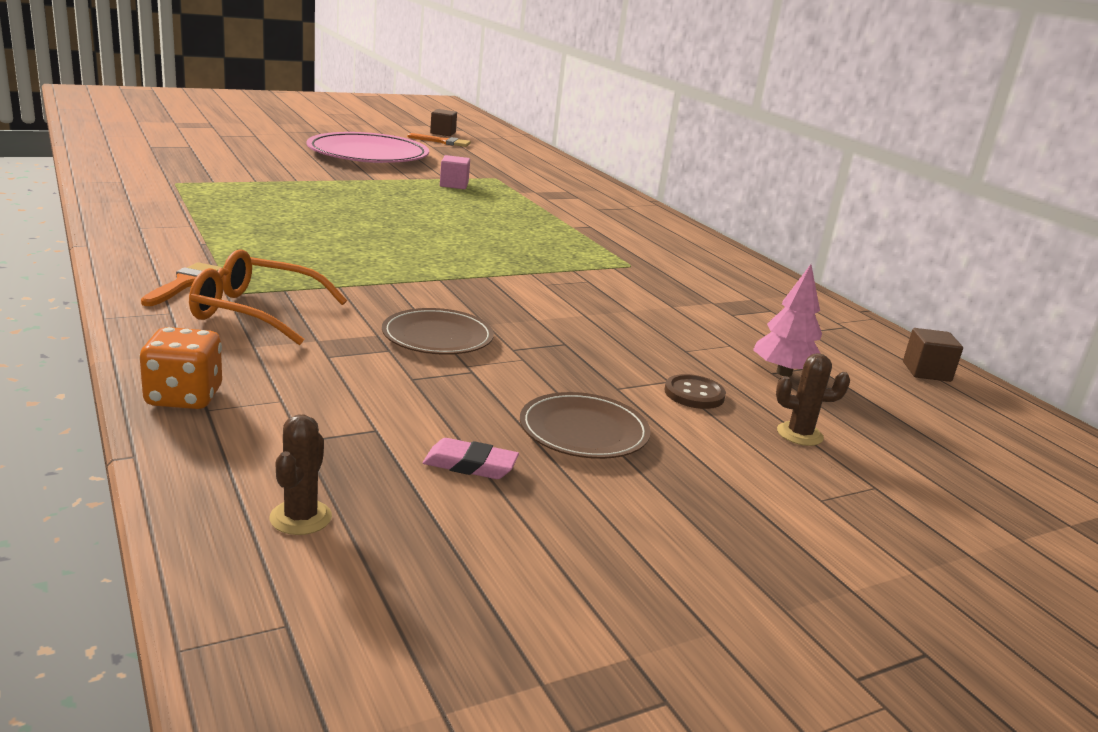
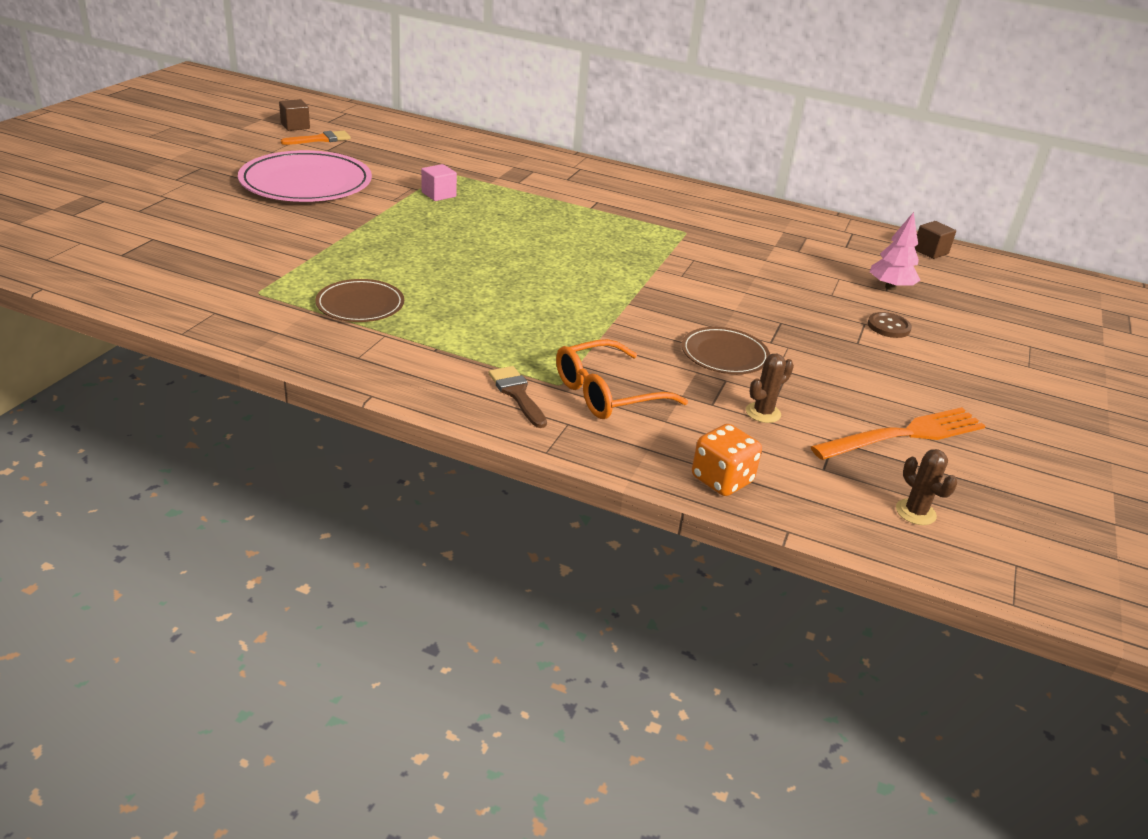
camera: 40 degrees left, 10 degrees up
orange brush [141,262,223,306] -> brown brush [489,366,547,428]
pink eraser [423,438,519,479] -> orange fork [811,407,985,460]
brown plate [520,392,651,459] -> brown plate moved to [315,279,404,322]
brown cactus [776,353,850,446] -> brown cactus moved to [746,354,794,423]

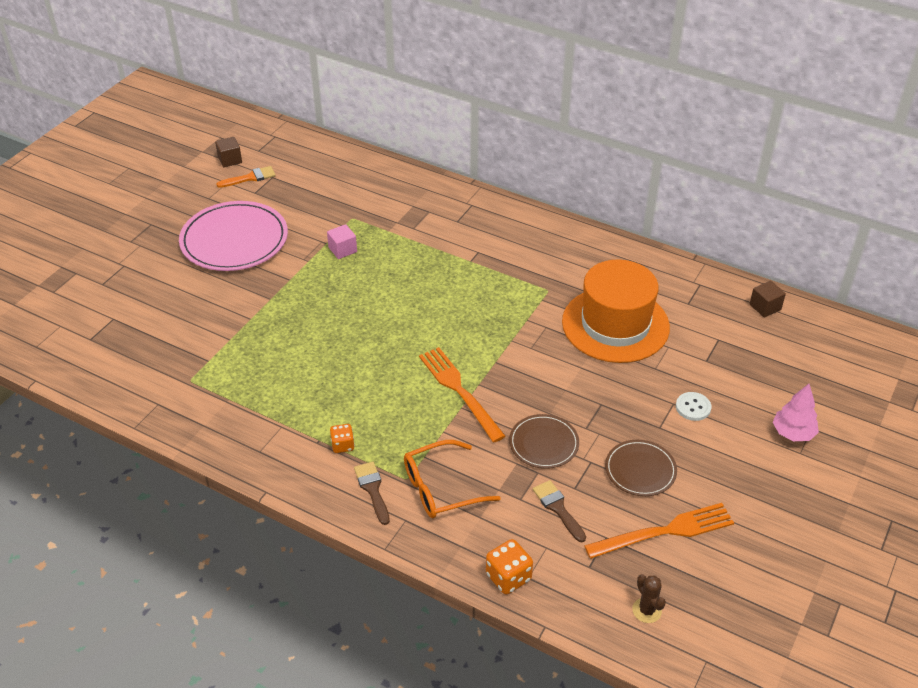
camera: 10 degrees right, 10 degrees up
brown plate [315,279,404,322] -> brown plate moved to [605,440,677,496]
brown cactus [746,354,794,423] -> brown brush [533,480,586,542]
brown button [868,312,912,338] -> white button [676,392,711,421]
pink tree [870,212,920,290] -> pink tree moved to [773,384,819,441]
none -> orange dice [330,424,355,453]
none -> orange fork [419,347,506,442]
none -> orange hat [562,260,670,363]

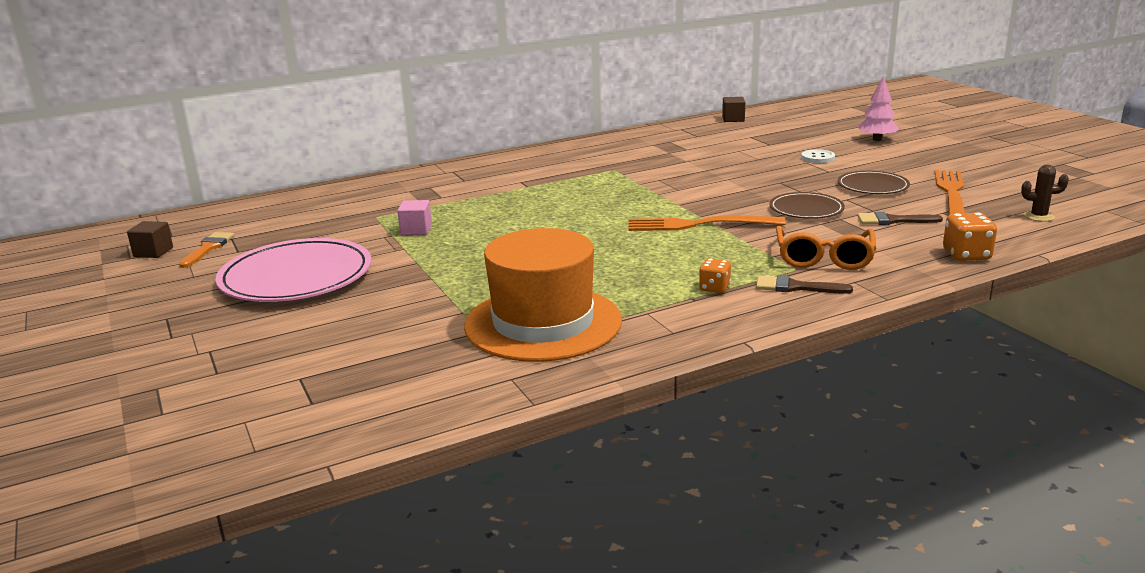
camera: 55 degrees left, 20 degrees down
orange hat [562,260,670,363] -> orange hat moved to [464,228,622,362]

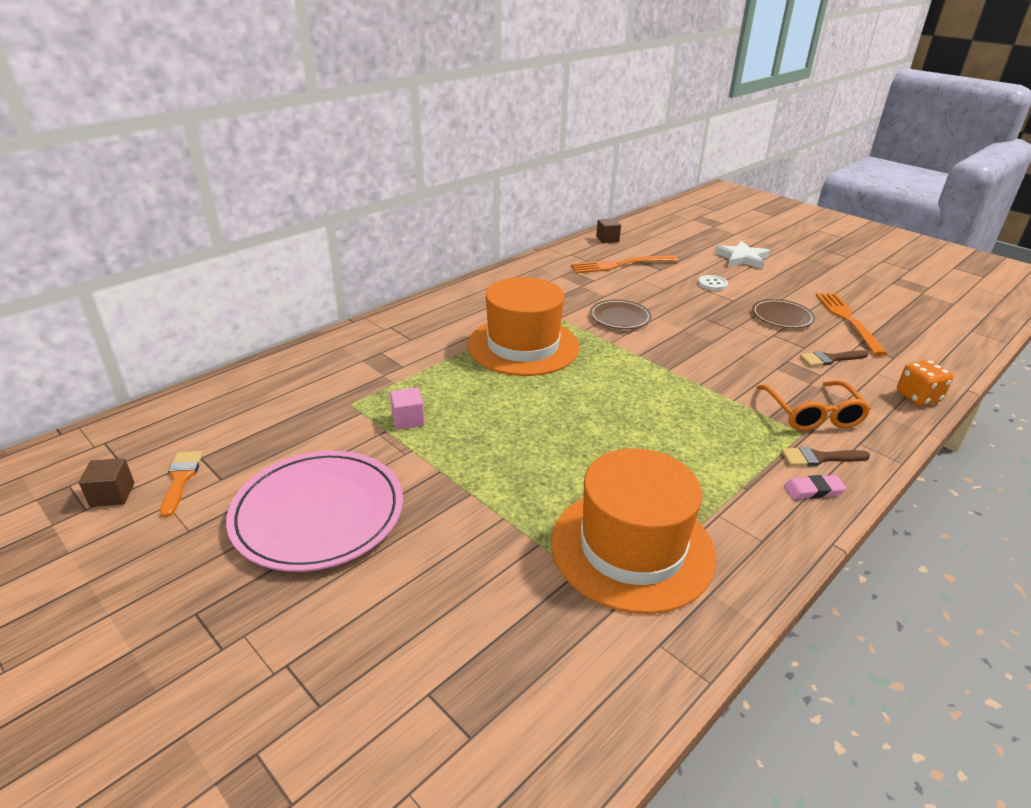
camera: 20 degrees left, 10 degrees up
orange fork [629,215,786,231] -> orange fork moved to [571,255,679,273]
orange dice [699,258,731,293] -> none
brown plate [770,192,845,219] -> brown plate moved to [590,299,652,329]
pink tree [858,76,899,141] -> white star [715,241,770,269]
brown cactus [1021,164,1069,222] -> none
none -> orange hat [467,277,580,376]
none -> pink eraser [784,475,847,499]

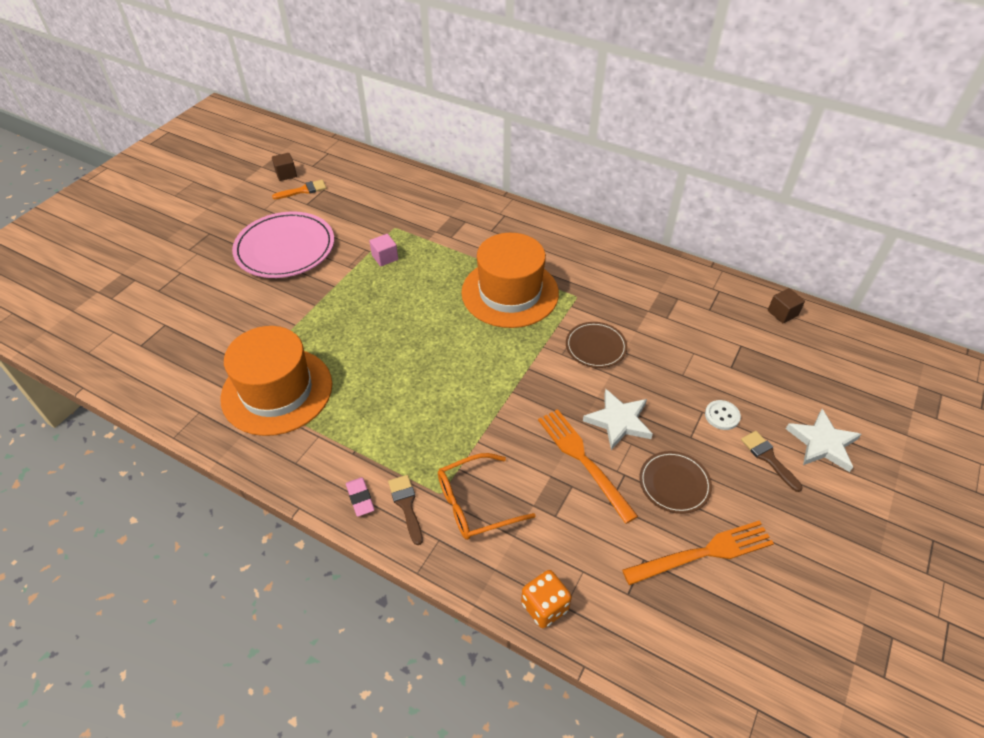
camera: 75 degrees right, 15 degrees up
orange fork [571,255,679,273] -> orange fork moved to [538,409,638,524]
brown brush [800,350,868,366] -> brown brush moved to [741,431,803,492]
none -> white star [583,389,653,450]

